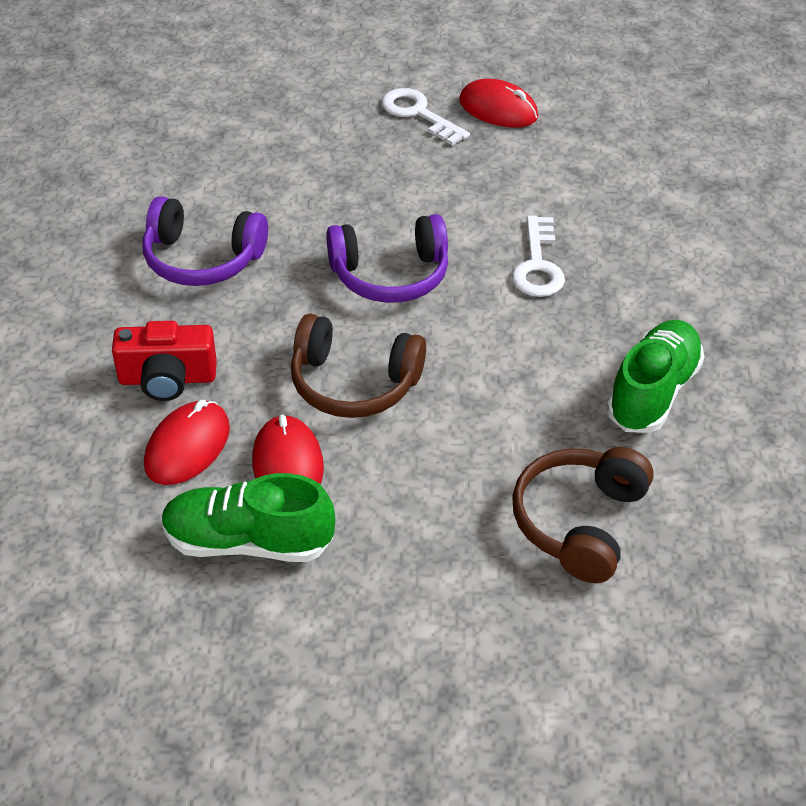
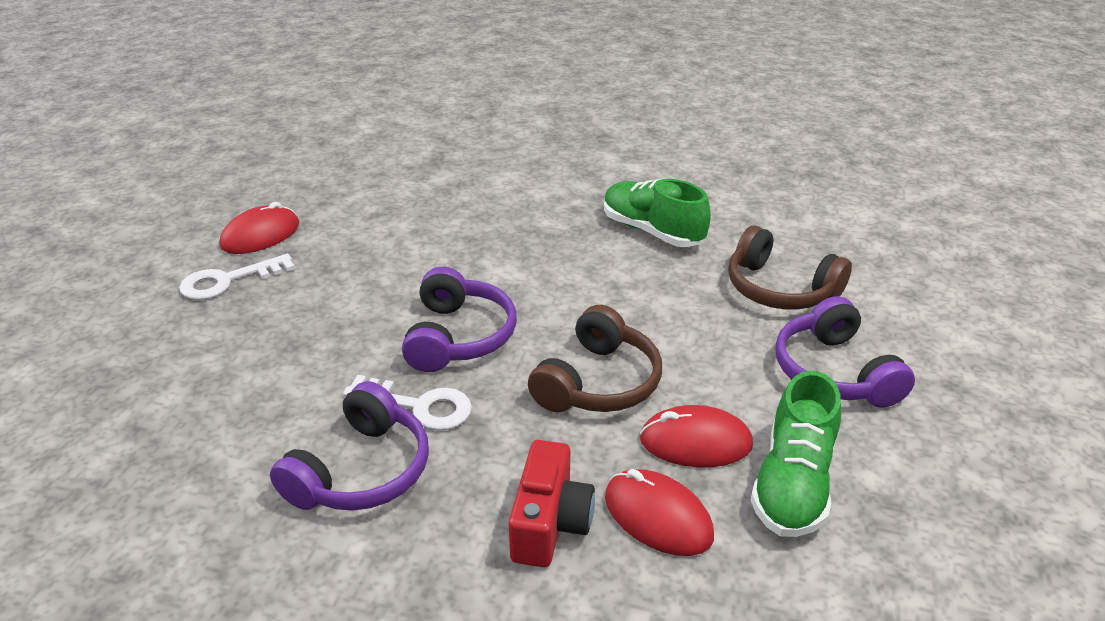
camera: 75 degrees left, 10 degrees down
white key [512,215,565,297] -> white key moved to [343,375,472,430]
none -> purple headphones [775,296,915,408]

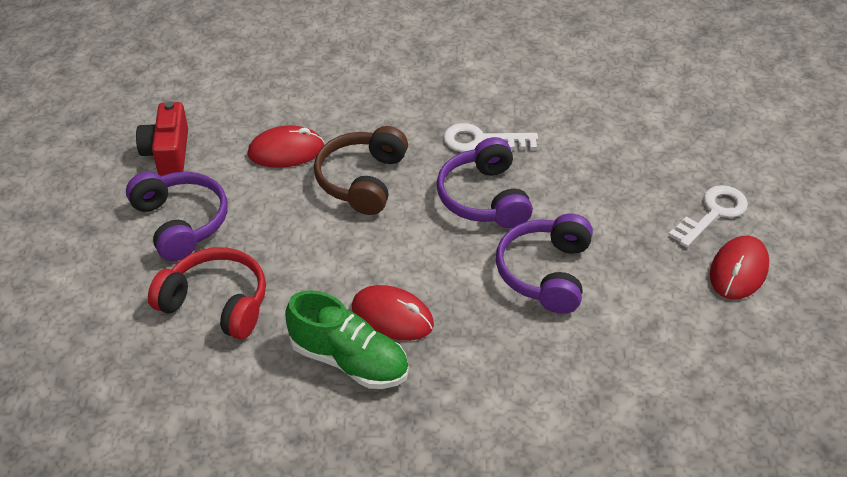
camera: 165 degrees right, 10 degrees up
purple headphones [270,381,429,511] -> purple headphones moved to [496,213,593,314]
red camera [508,440,595,567] -> red camera moved to [136,101,188,176]
red mouse [605,469,714,556] -> red mouse moved to [352,285,434,341]
brown headphones [728,225,852,310] -> red headphones [148,247,266,339]
green shoe [751,371,841,537] -> none

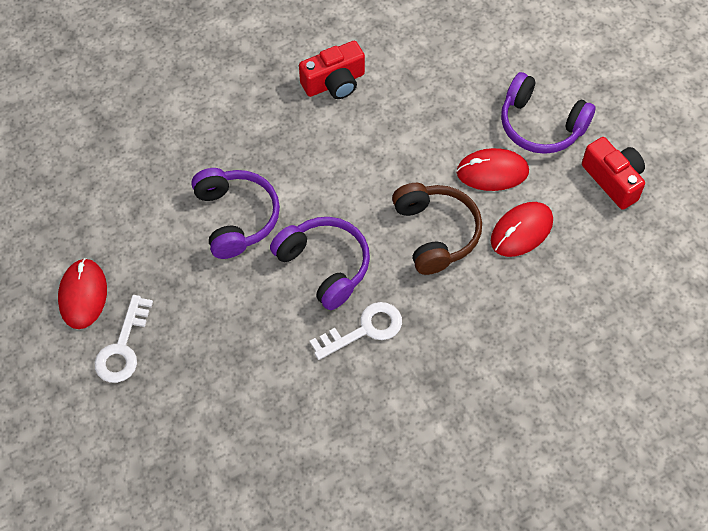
camera: 150 degrees right, 15 degrees up
red headphones [148,247,266,339] -> none
green shoe [285,290,409,389] -> red camera [299,41,365,99]
red mouse [352,285,434,341] -> red mouse moved to [456,148,529,191]

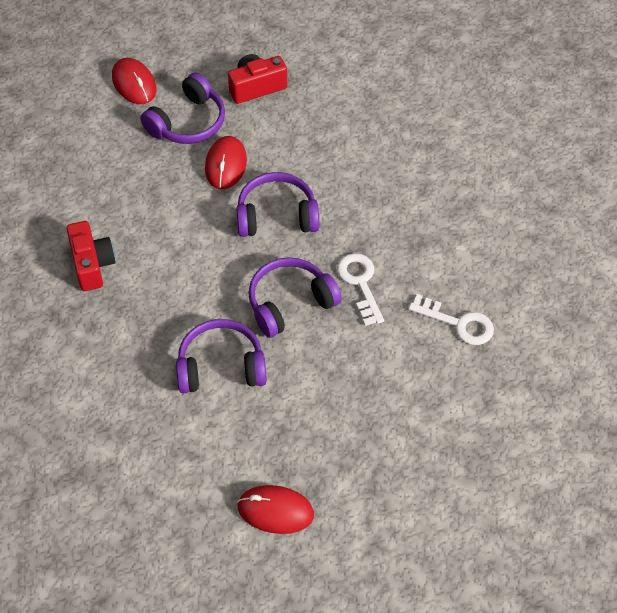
camera: 80 degrees left, 5 degrees down
white key [94,295,153,383] -> white key moved to [409,294,494,345]
brown headphones [392,183,482,275] -> purple headphones [236,172,319,237]
red mouse [491,202,553,257] -> red mouse moved to [112,58,156,104]

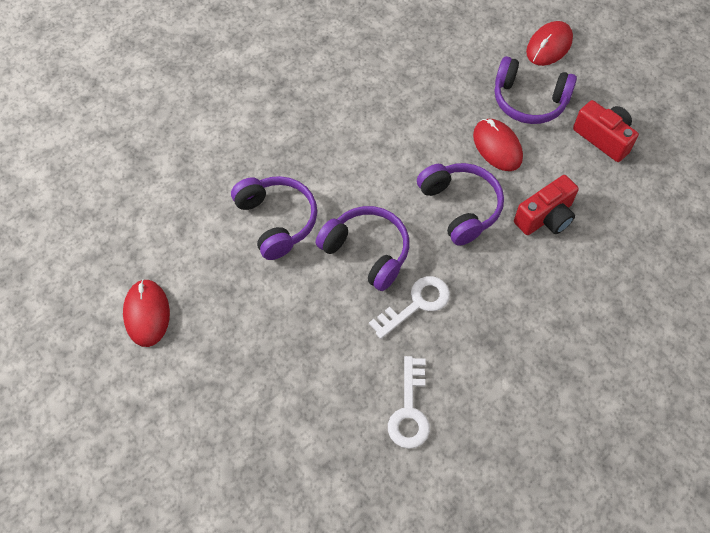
camera: 70 degrees right, 5 degrees up
red camera [67,221,116,291] -> red camera moved to [514,175,579,235]
red mouse [205,136,247,189] -> red mouse turned 75 degrees clockwise [473,119,523,171]

